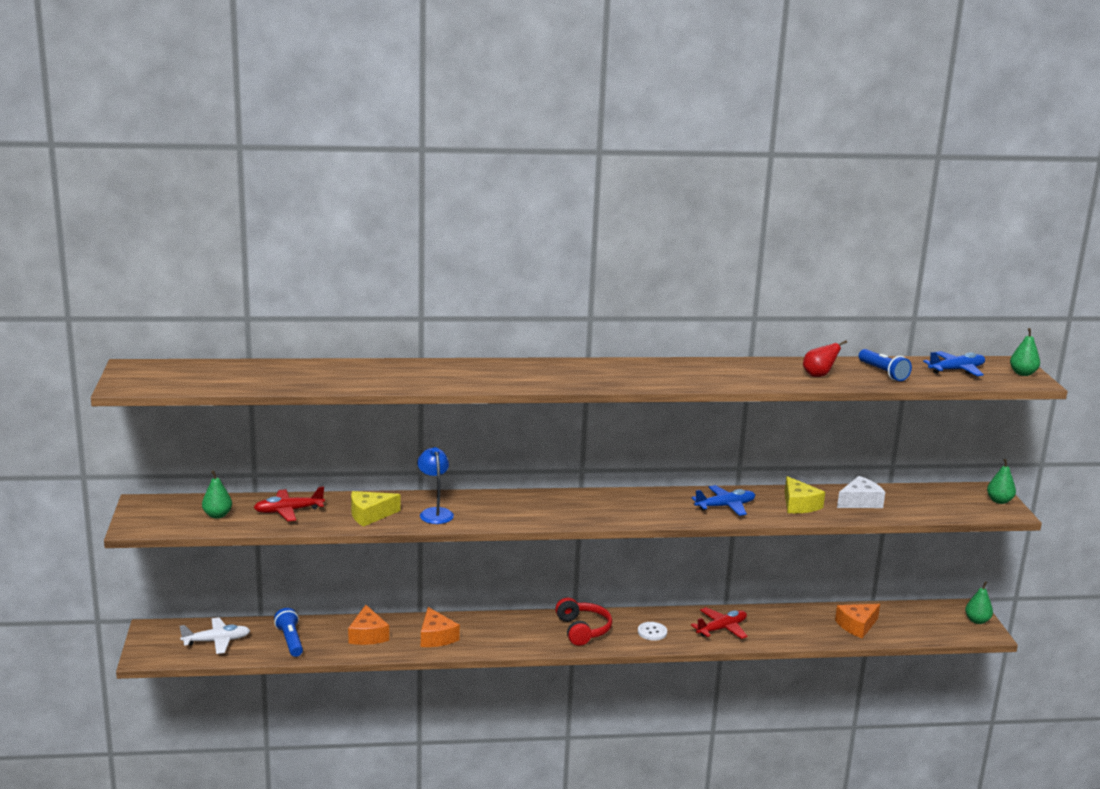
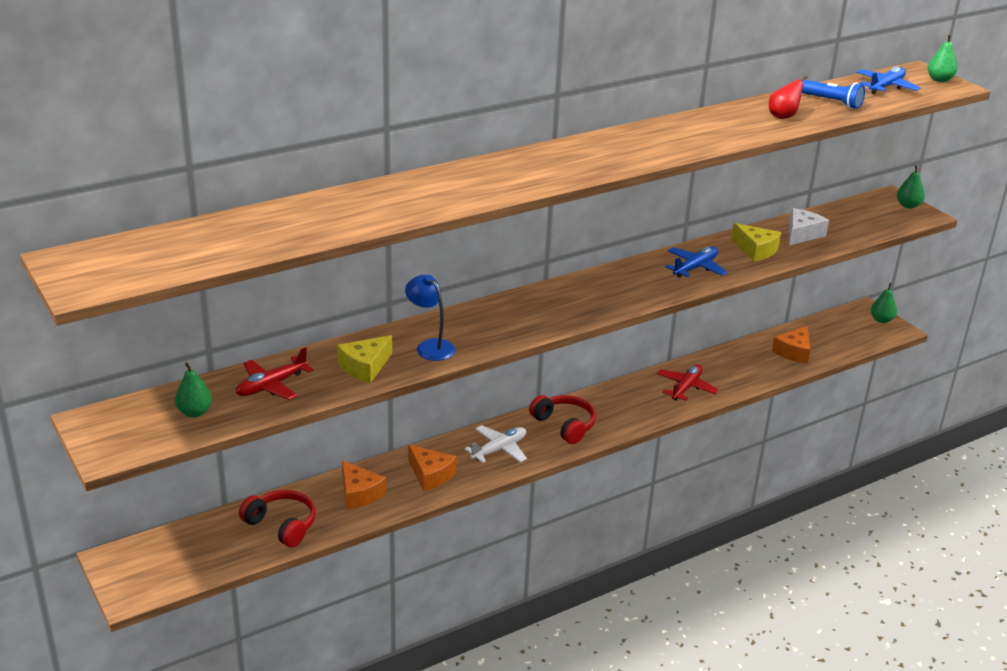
camera: 25 degrees left, 10 degrees up
white plane [180,617,251,654] -> white plane moved to [464,425,527,463]
blue flashlight [274,608,303,657] -> red headphones [239,490,316,547]
white button [638,622,667,641] -> none

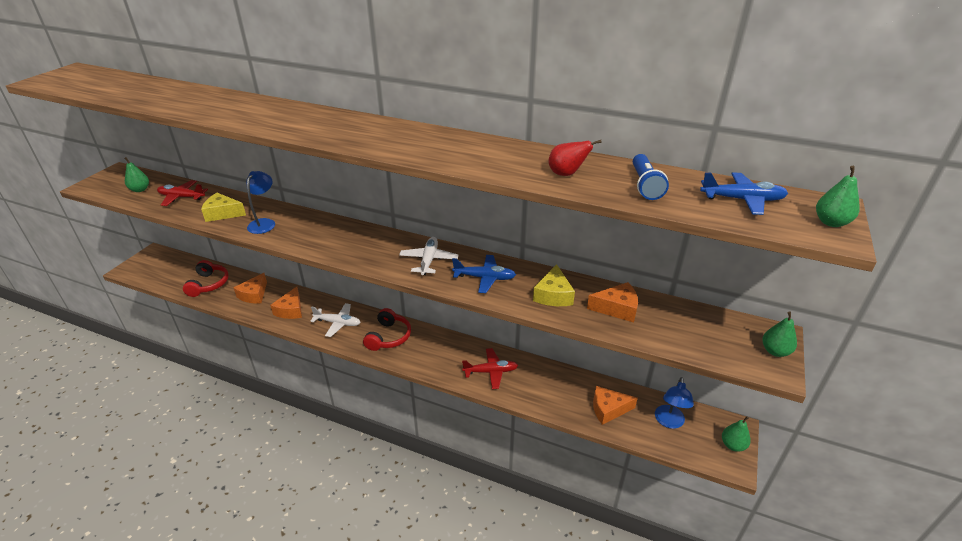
camera: 55 degrees right, 5 degrees up
white cheese [789,208,829,245] -> orange cheese [587,282,638,323]
none -> white plane [399,237,458,275]
none -> blue lamp [655,377,694,429]

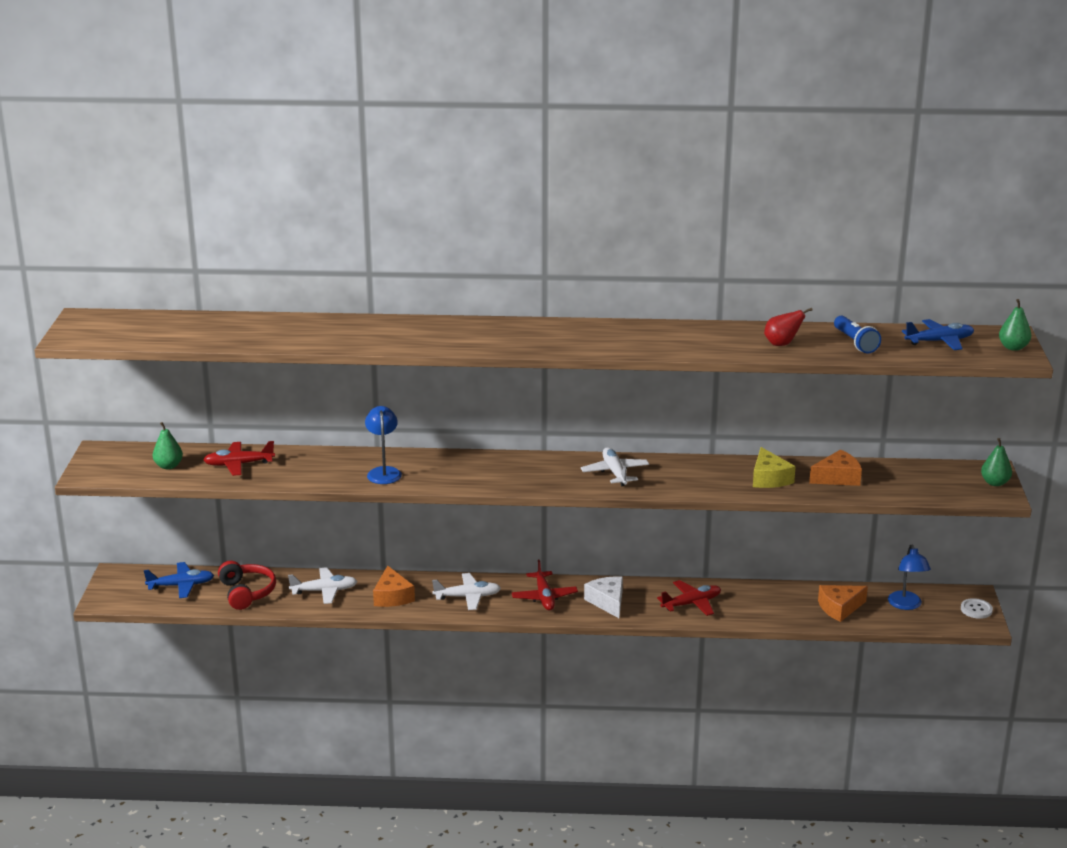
camera: 20 degrees left, 10 degrees down
yellow cheese [201,193,246,222] -> none
orange cheese [234,273,267,304] -> white plane [288,567,357,604]
red headphones [363,308,411,351] -> red plane [512,559,578,611]
blue plane [452,255,516,293] -> blue plane moved to [144,562,214,598]
green pear [722,416,751,452] -> white button [961,598,993,619]
none -> white cheese [584,576,623,618]

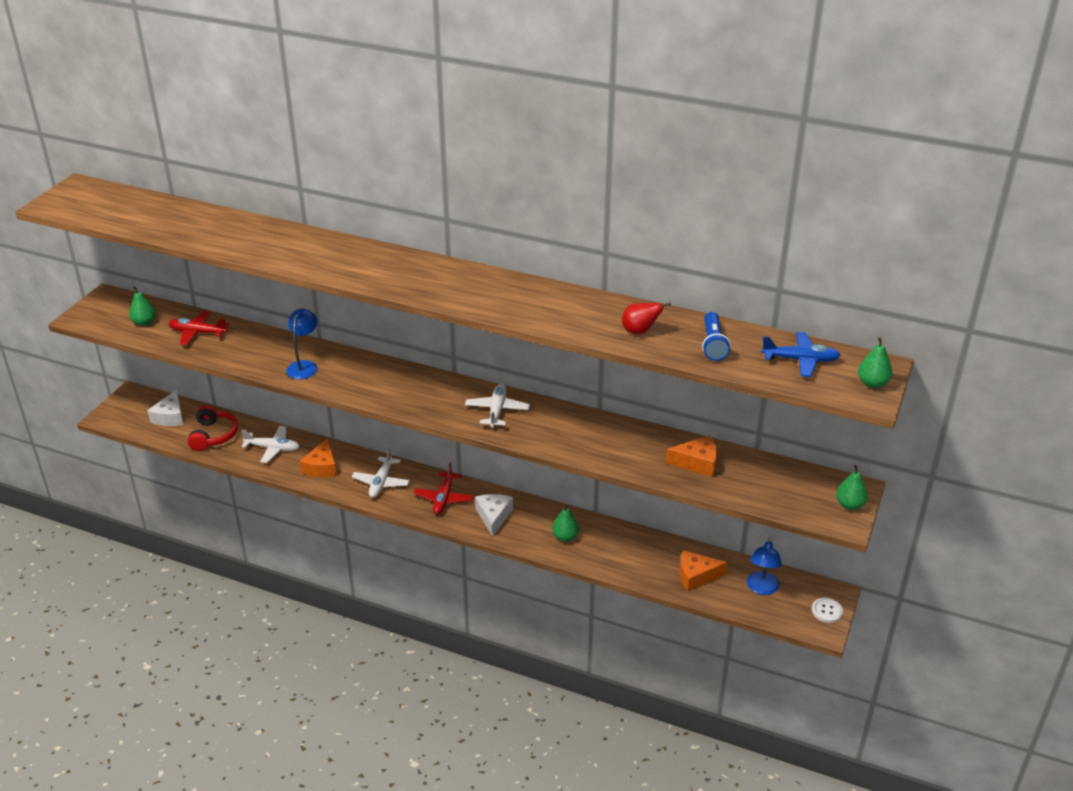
camera: 20 degrees right, 10 degrees up
blue plane [144,562,214,598] -> white cheese [147,390,183,426]
white plane [432,573,501,610] -> white plane turned 90 degrees clockwise [352,447,410,498]
red plane [657,580,721,616] -> green pear [552,505,579,542]
yellow cheese [753,447,796,488] -> none

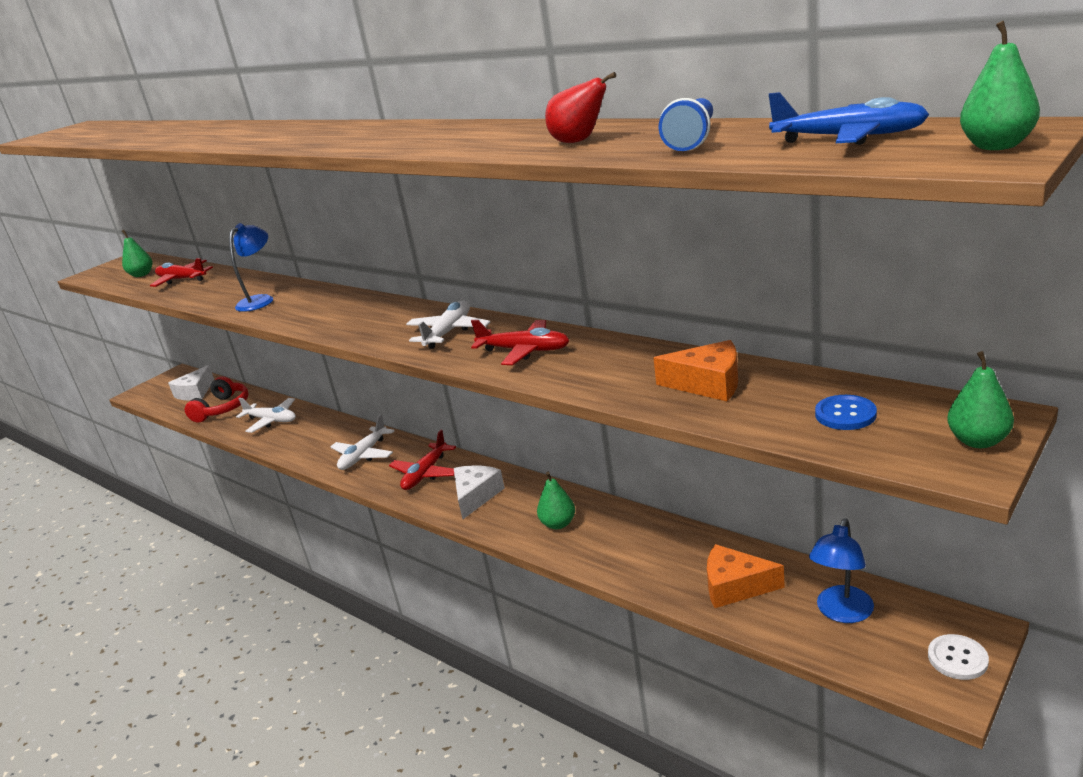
camera: 20 degrees right, 10 degrees down
orange cheese [300,438,337,477] -> none
none -> red plane [471,320,570,365]
none -> blue button [815,395,877,430]

